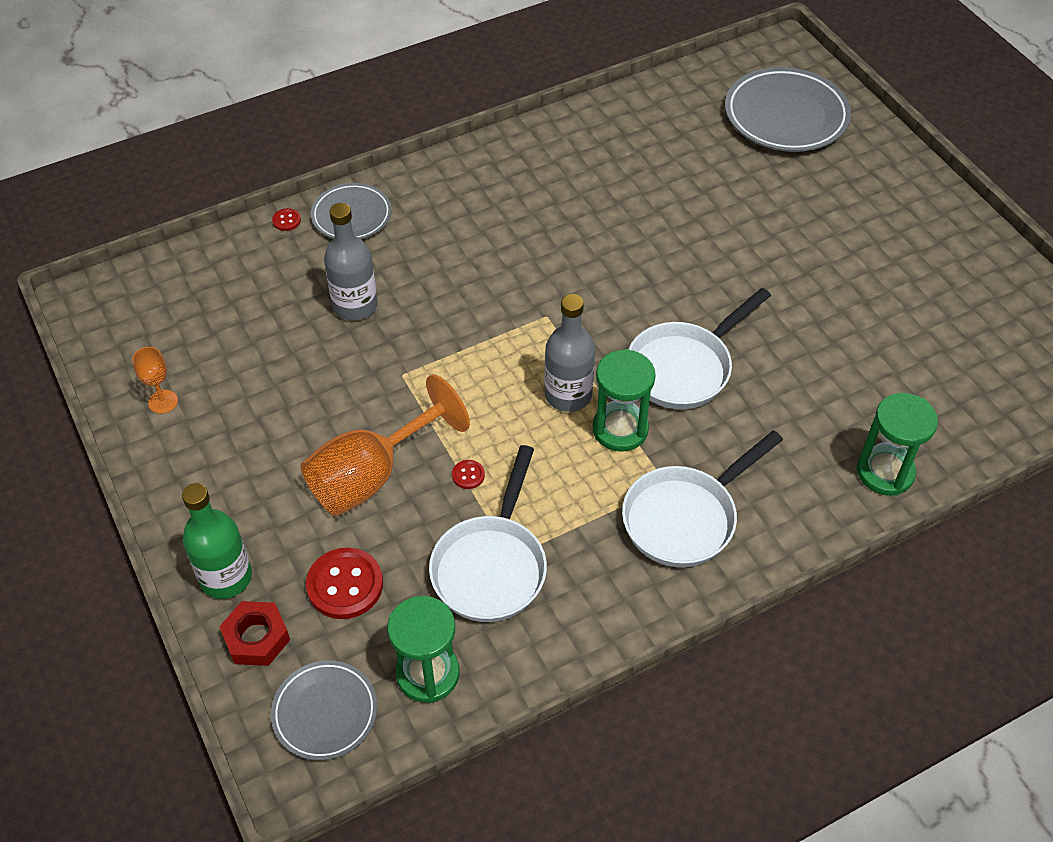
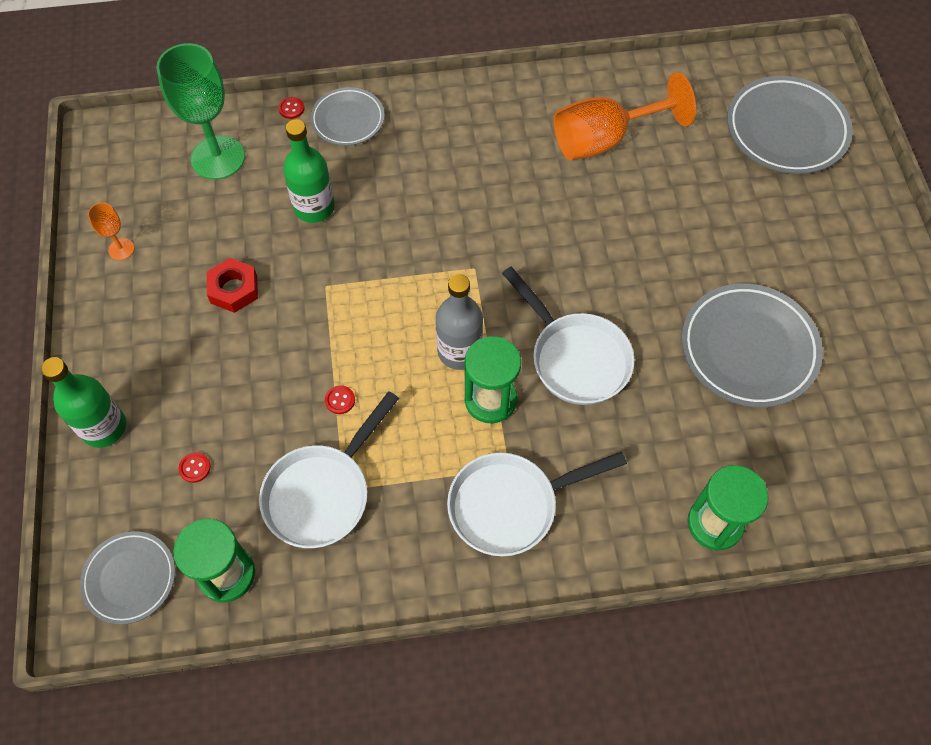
camera: 20 degrees right, 10 degrees up
red nut [219,601,290,666] -> red nut moved to [207,258,258,313]
orange goblet [300,374,470,516] -> orange goblet moved to [554,72,696,160]
red button [306,548,383,619] -> red button [179,452,211,483], size x0.46
grey bottle [324,203,378,321] -> green bottle [283,119,335,223]
white pan [629,288,771,409] -> white pan turned 105 degrees counterclockwise [502,267,635,405]
none -> green goblet [156,43,245,180]
none -> grey plate [681,284,823,408]

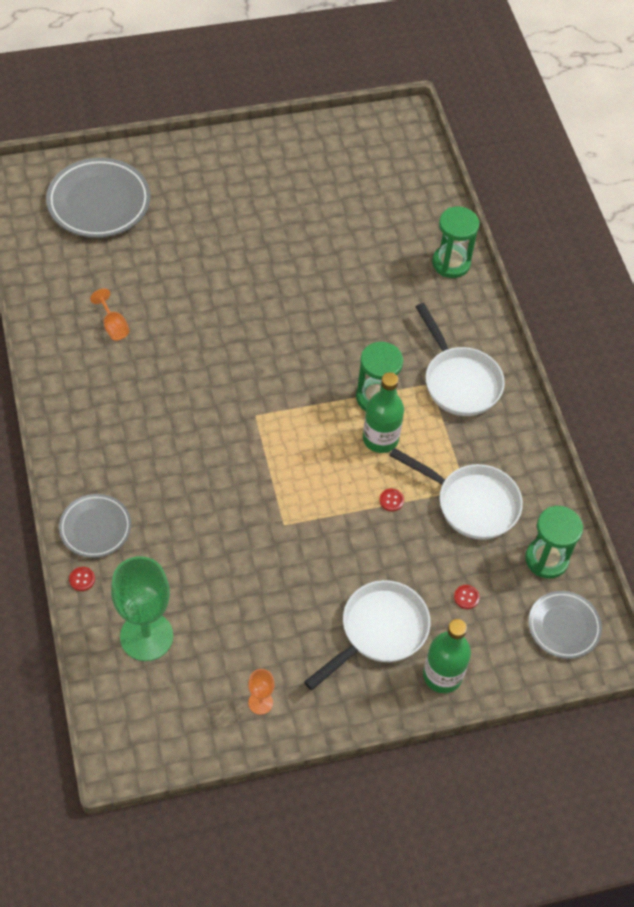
camera: 100 degrees left, 5 degrees down
red nut [207,258,258,313] -> none
green bottle [283,119,335,223] -> green bottle moved to [363,372,404,453]
grey bottle [436,274,483,370] -> none
white pan [502,267,635,405] -> white pan moved to [304,580,430,690]
orange goblet [554,72,696,160] -> orange goblet [90,288,130,340], size x0.46
grey plate [681,284,823,408] -> none

